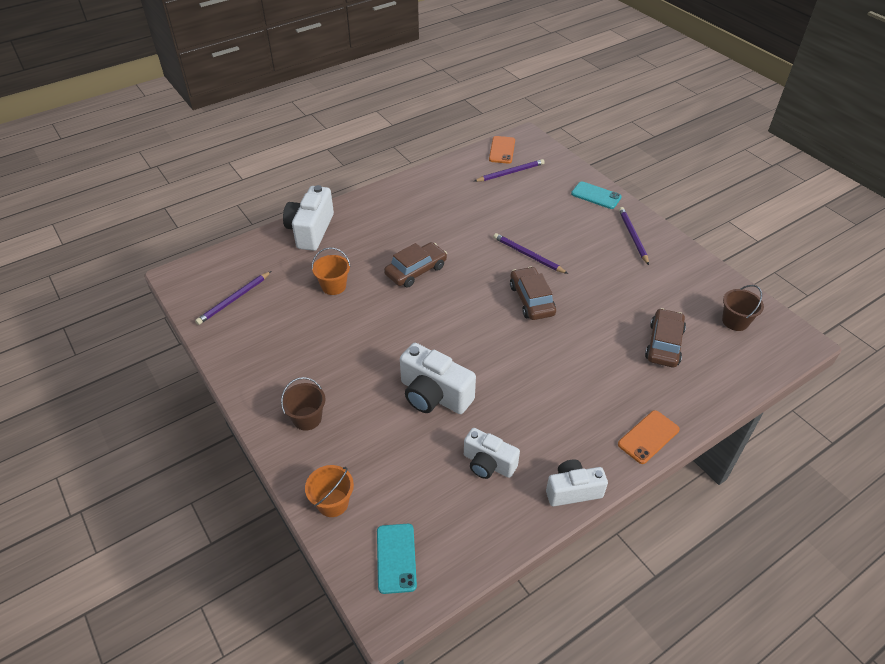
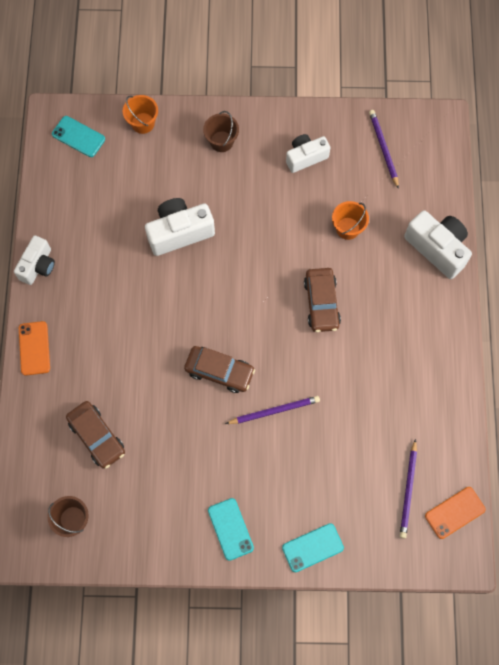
camera: 125 degrees right, 25 degrees up
white camera [464,428,520,479] -> white camera moved to [286,134,331,173]
orange phone [489,136,515,164] -> orange phone turned 75 degrees counterclockwise [425,487,486,539]
purple pencil [619,207,649,265] -> turquoise phone [208,498,254,561]

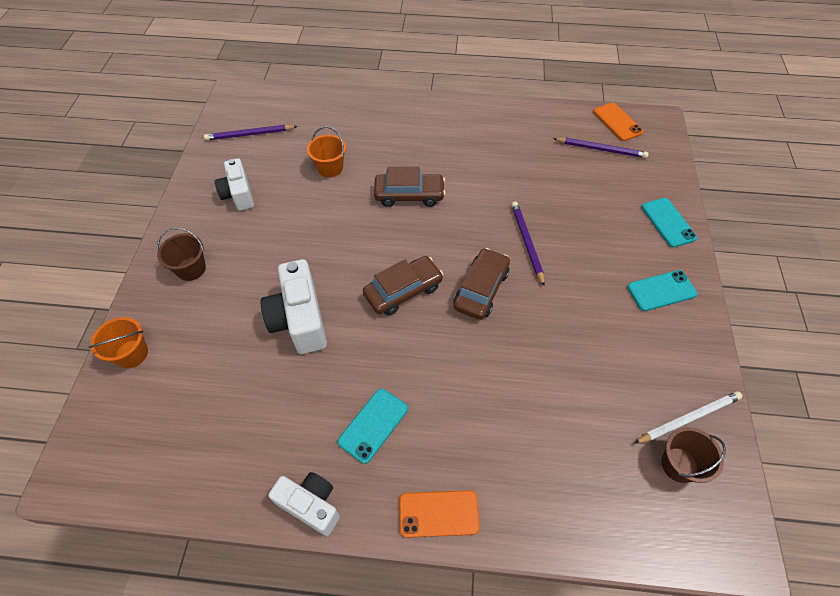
camera: 85 degrees left, 15 degrees down
turquoise phone [52,116,105,157] -> turquoise phone moved to [338,389,408,464]
brown car [66,401,125,469] -> brown car moved to [363,256,443,316]
white camera [404,210,472,279] -> none
none -> white pencil [634,391,742,444]

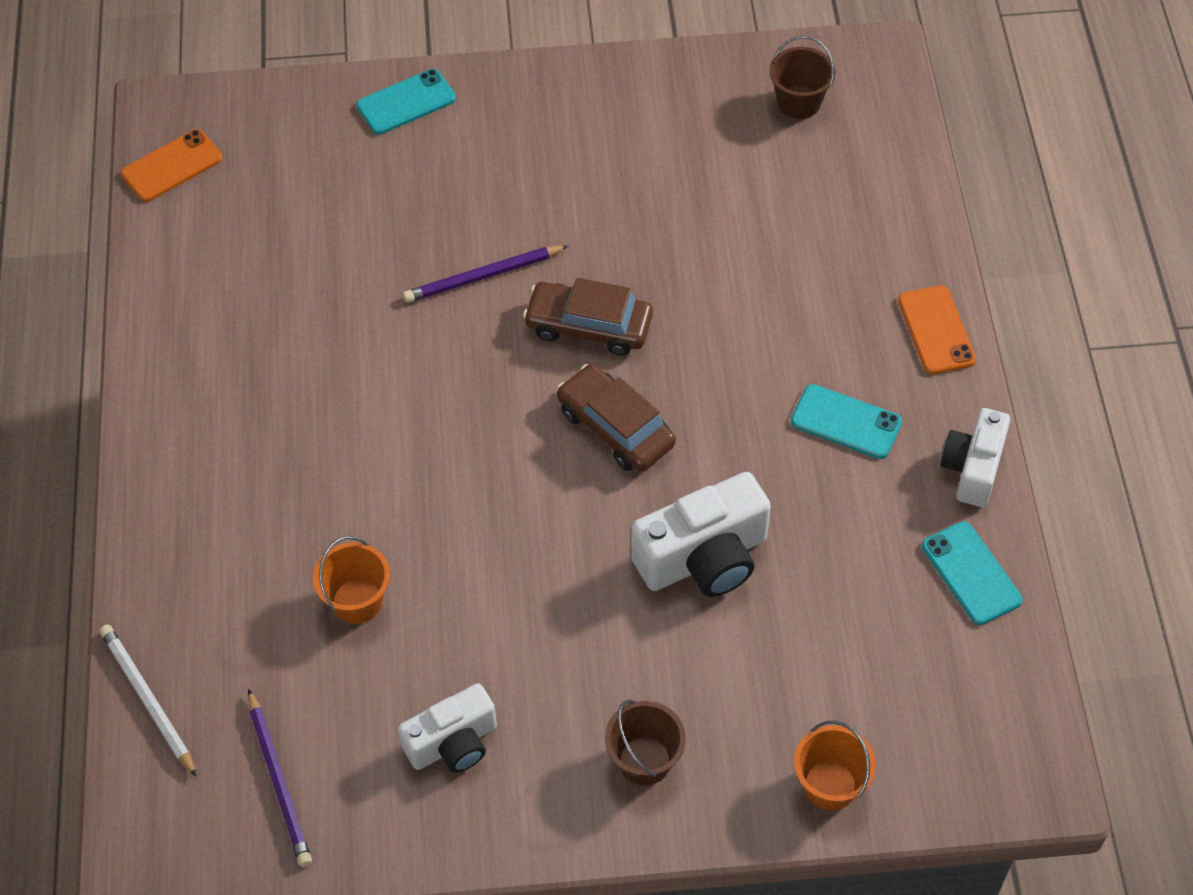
camera: 100 degrees left, 0 degrees up
brown car [374,167,446,207] -> none
purple pencil [553,138,649,158] -> none
turquoise phone [627,270,697,311] -> turquoise phone moved to [922,521,1023,625]
white pencil [634,391,742,444] -> white pencil moved to [100,625,197,777]

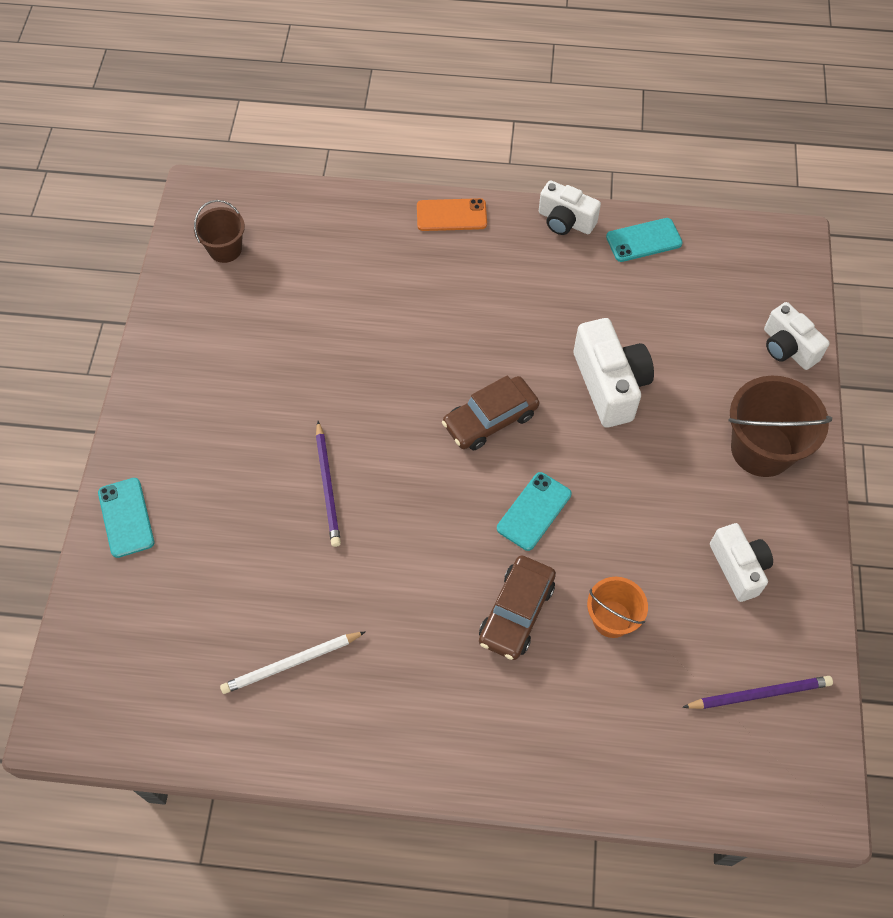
camera: 80 degrees left, 5 degrees up
white pencil [100,625,197,777] -> white pencil moved to [220,631,366,694]
orange phone [121,129,222,202] -> none
brown car [523,278,653,356] -> brown car moved to [479,556,556,660]
brown bucket [605,700,686,786] -> brown bucket [728,376,832,477], size x1.70
turquoise phone [791,384,902,459] -> turquoise phone moved to [497,472,571,551]
orange bucket [794,720,876,811] -> white camera [764,302,830,370]

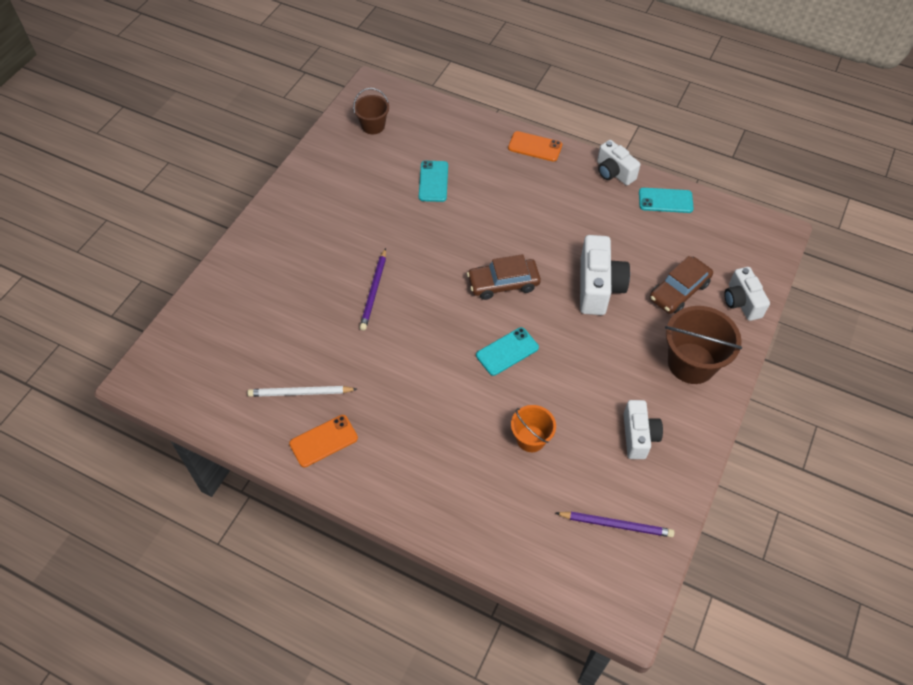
camera: 20 degrees right, 5 degrees down
turquoise phone [98,478,154,558] -> turquoise phone moved to [419,161,448,202]
brown car [479,556,556,660] -> brown car moved to [650,256,713,314]
none -> orange phone [289,415,358,467]

